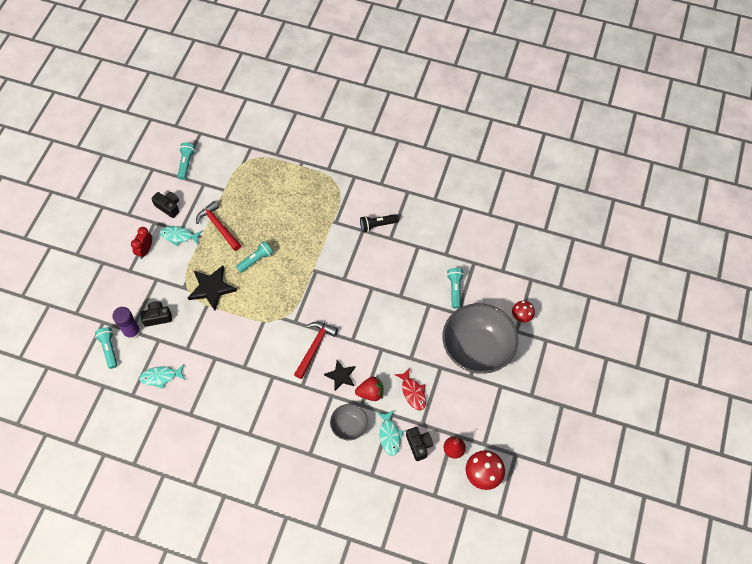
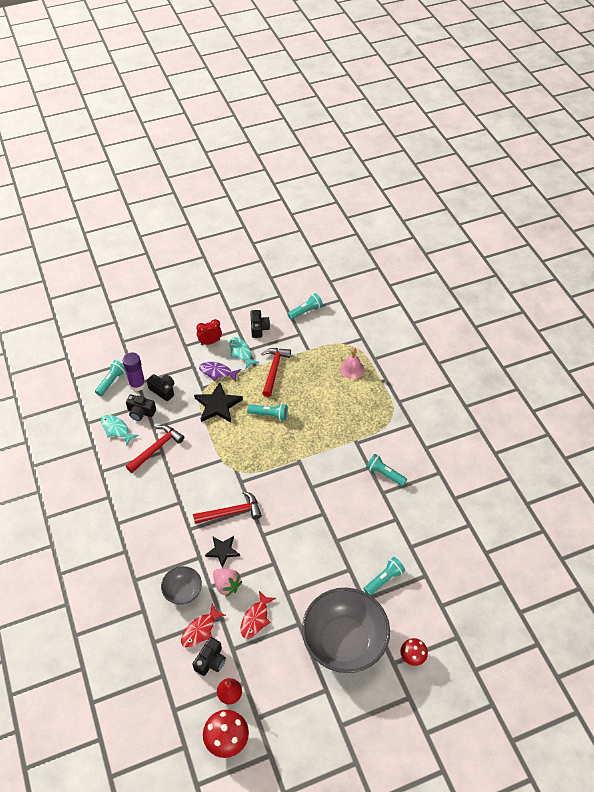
camera: 50 degrees right, 10 degrees down
red strawberry [355,376,384,401] -> pink strawberry [213,569,242,597]
black flashlight [360,214,399,232] -> turquoise flashlight [366,454,407,486]
turquoise fish [377,410,403,456] -> red fish [181,603,226,647]
none -> black camera [126,394,156,421]
none -> red hammer [126,425,184,473]
none -> purple fish [199,362,241,381]
none -> pink bell [340,348,364,379]

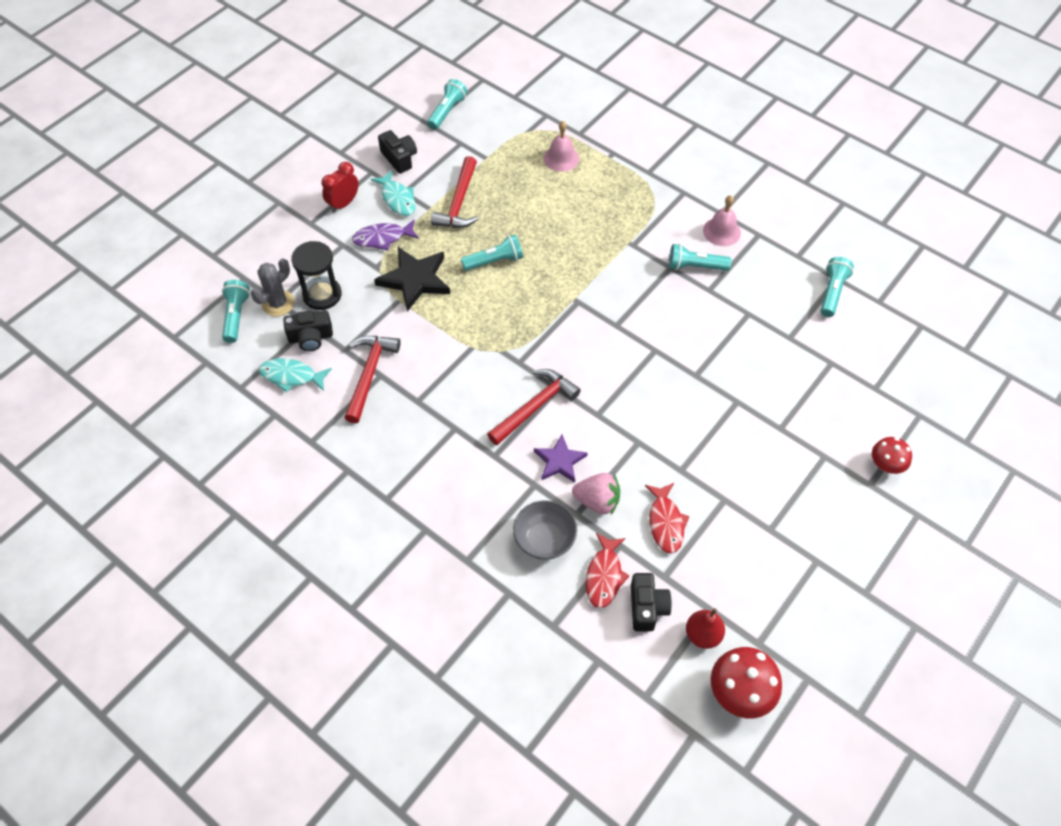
camera: 30 degrees left, 5 degrees up
purple glue stick [123,353,146,391] -> grey cactus [251,258,295,316]
black camera [147,374,175,401] -> black hourglass [291,241,342,310]
black star [205,536,240,568] -> purple star [534,435,588,483]
turquoise fish [229,337,259,369] -> turquoise fish turned 150 degrees counterclockwise [371,170,416,216]
red hammer [261,348,291,397] -> red hammer turned 150 degrees counterclockwise [431,156,478,228]
grey bowl [302,588,390,673] -> none
turquoise flashlight [364,557,405,596] -> turquoise flashlight moved to [820,257,854,317]
none -> pink bell [703,195,741,246]

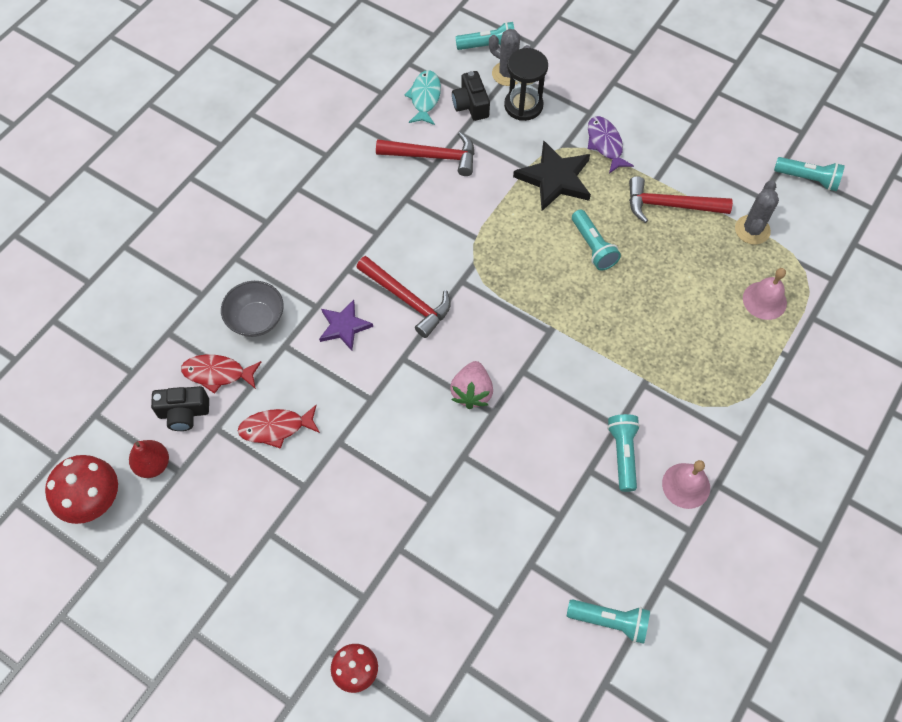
camera: 85 degrees right, 5 degrees up
red clock [322,162,359,213] -> none
turquoise fish [371,170,416,216] -> none
black camera [378,130,417,174] -> none
pink strawberry [572,473,620,514] -> pink strawberry moved to [450,361,493,409]
none -> grey cactus [735,180,779,244]

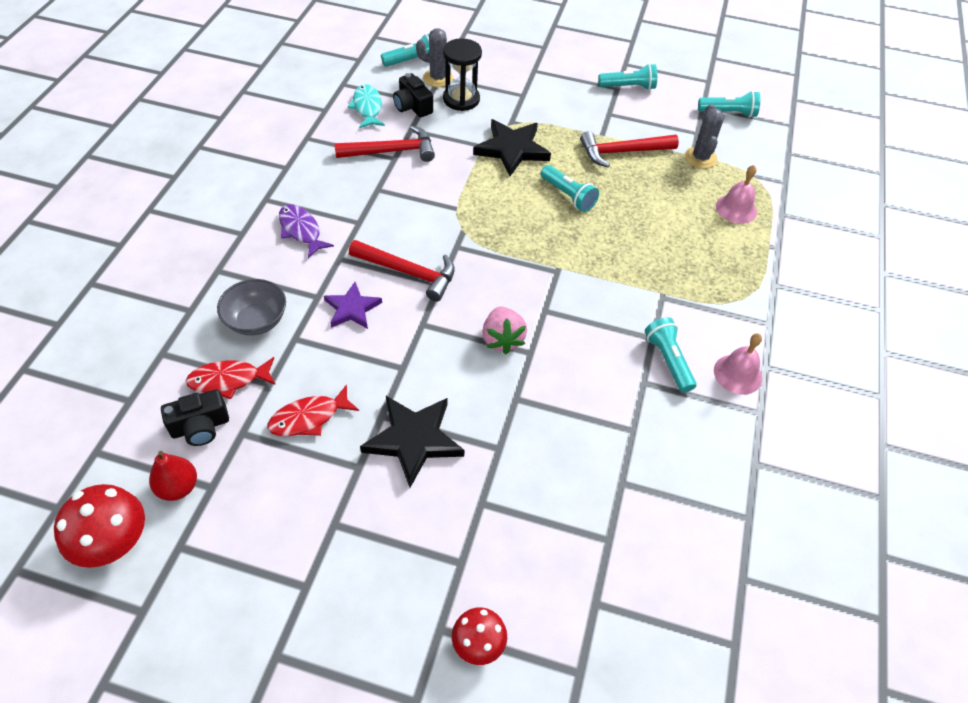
camera: 20 degrees left, 10 degrees down
turquoise flashlight [567,599,650,644] -> turquoise flashlight moved to [598,64,657,90]
purple fish [588,116,634,174] -> purple fish moved to [279,204,334,258]
none -> black star [360,396,465,488]

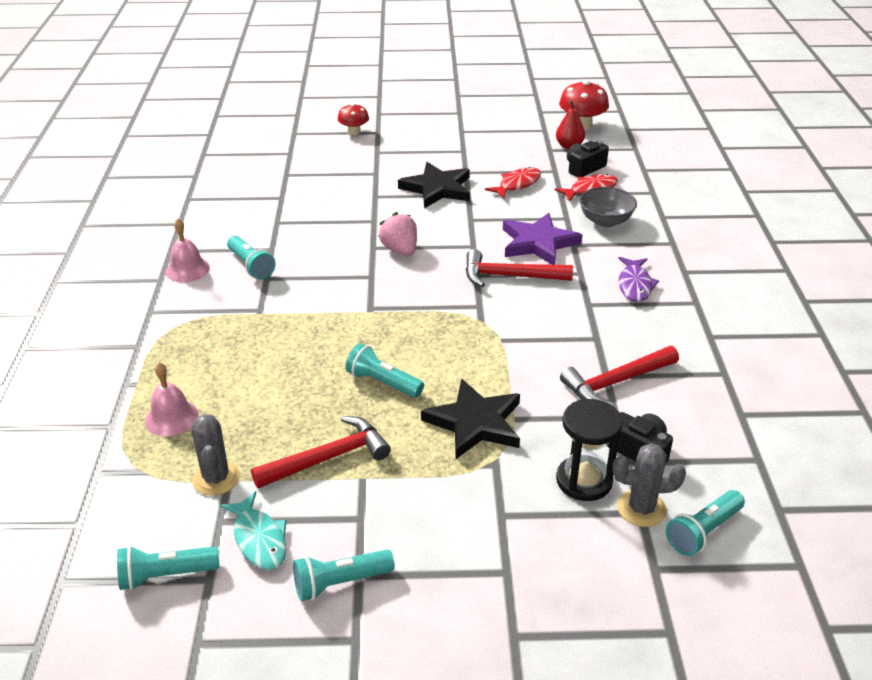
camera: 165 degrees right, 15 degrees down
purple fish [279,204,334,258] -> purple fish turned 60 degrees clockwise [618,257,659,302]
purple star [324,282,382,329] -> purple star [503,213,582,265], size x1.57
turquoise fish [348,84,385,128] -> turquoise fish moved to [220,491,287,570]

